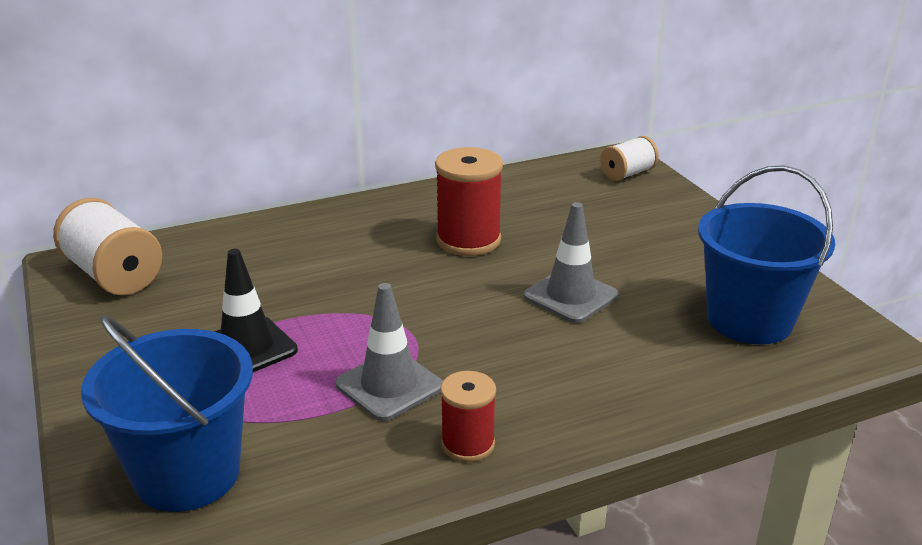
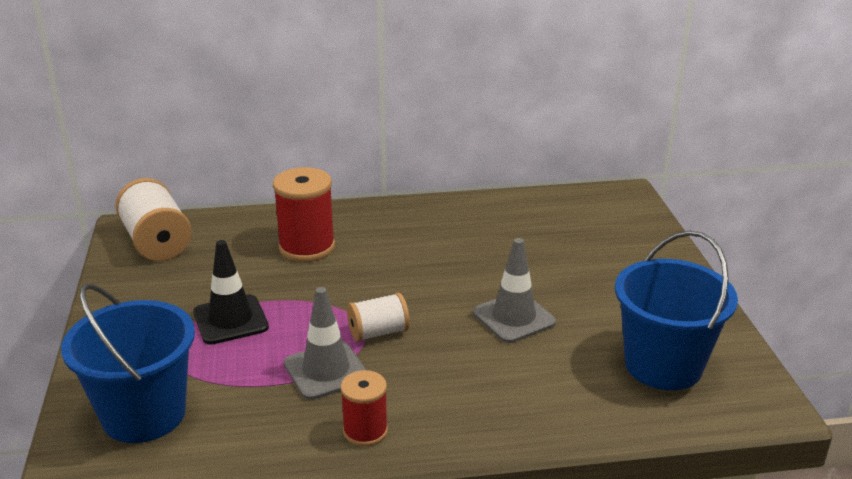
camera: 15 degrees right, 0 degrees up
red spool [435,147,503,256] -> red spool moved to [273,167,335,262]
white spool [600,136,659,181] -> white spool moved to [347,293,410,342]

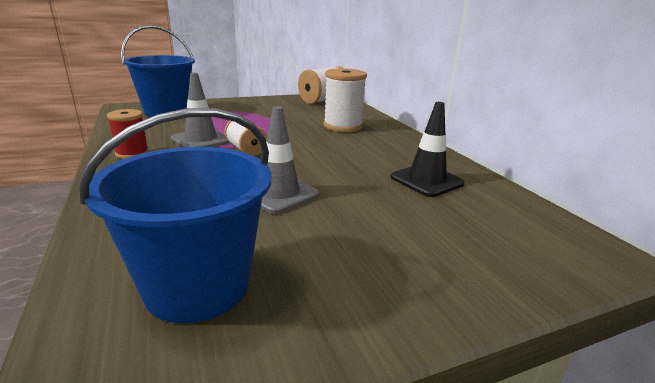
camera: 75 degrees right, 5 degrees down
black traffic cone [193,240,269,345] -> black traffic cone moved to [391,102,465,197]
red spool [273,167,335,262] -> white spool [323,68,367,132]

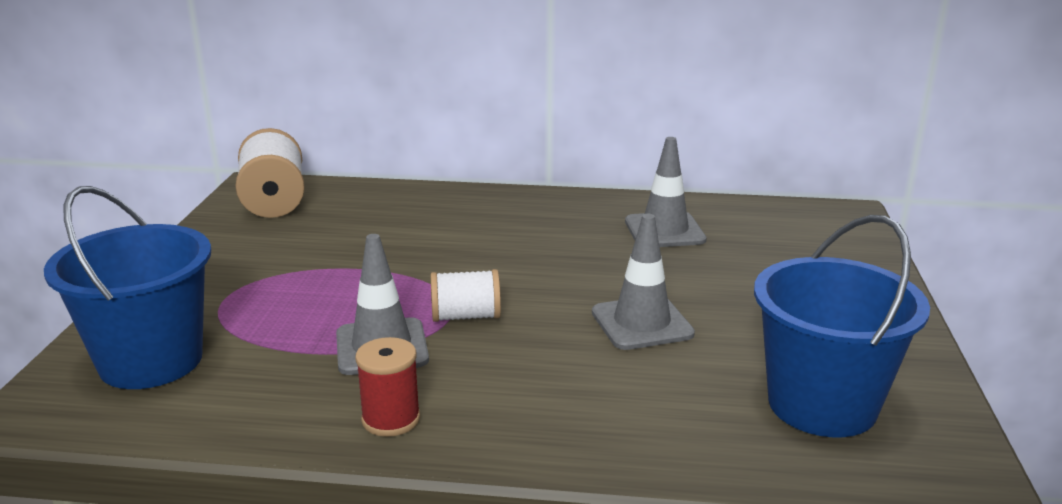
camera: 60 degrees left, 0 degrees up
white spool [323,68,367,132] -> none
black traffic cone [391,102,465,197] -> grey traffic cone [625,137,706,247]

